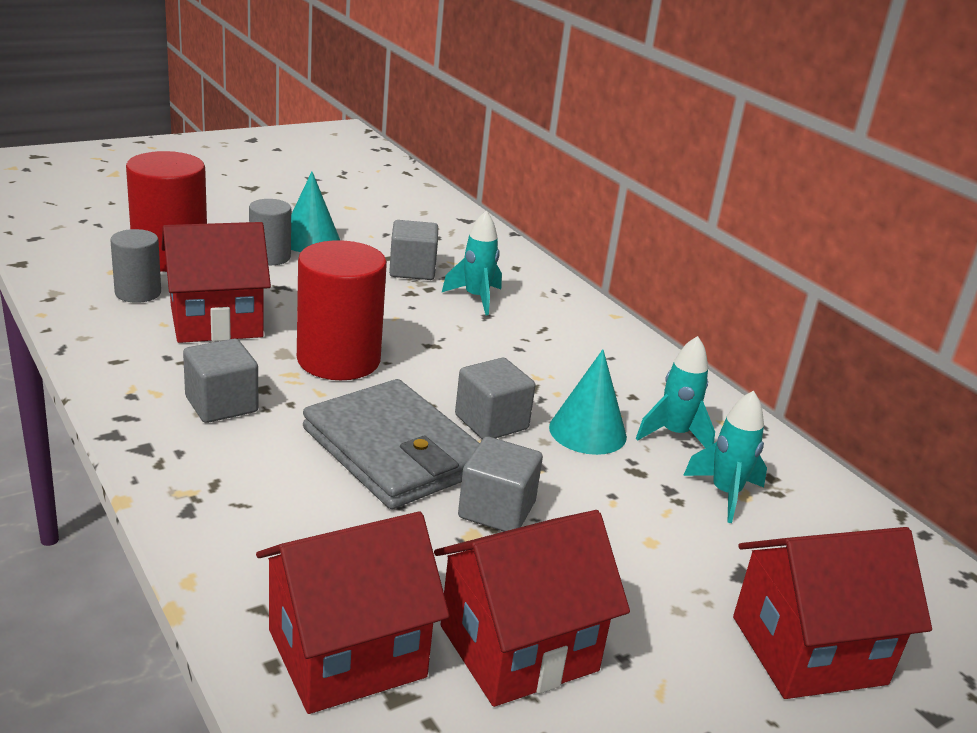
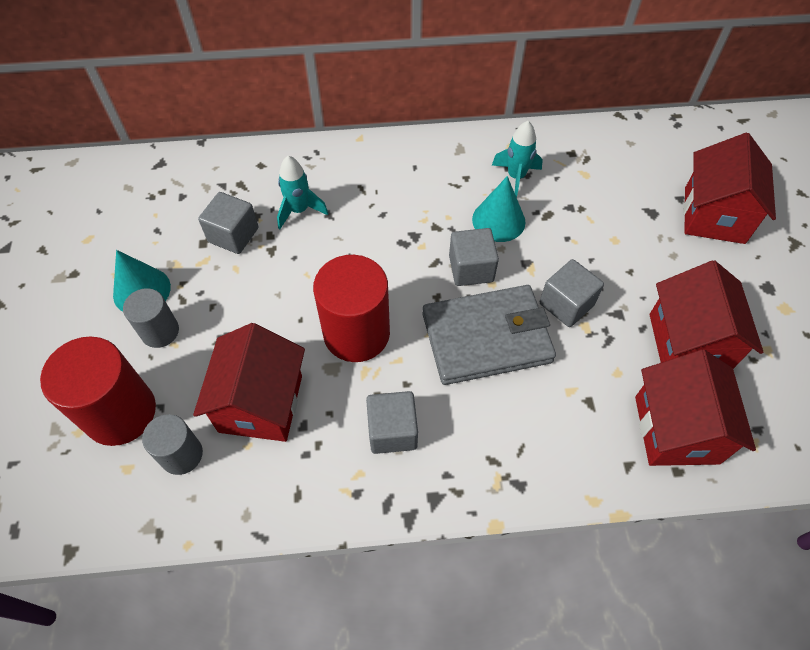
camera: 60 degrees left, 30 degrees up
turquoise rocket [683,390,767,523] -> none

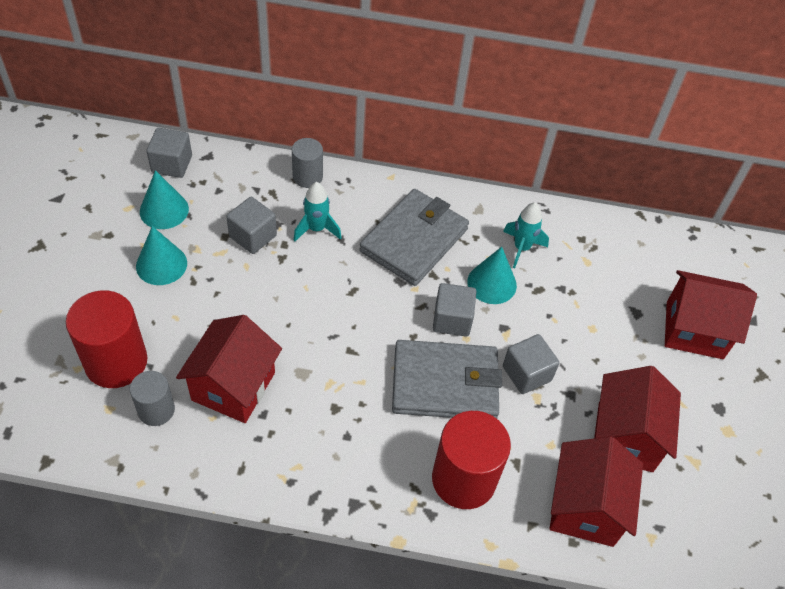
camera: 10 degrees right, 5 degrees down
grey cylinder [123,288,179,348] -> grey cylinder moved to [292,138,323,188]
red cylinder [313,255,390,362] -> red cylinder moved to [432,411,511,509]
grey cube [366,391,418,454] -> grey cube moved to [147,128,192,178]
red house [683,133,776,244] -> red house turned 75 degrees clockwise [665,270,757,359]
none -> turquoise cone [140,170,189,229]
none -> grey wallet [360,189,469,286]

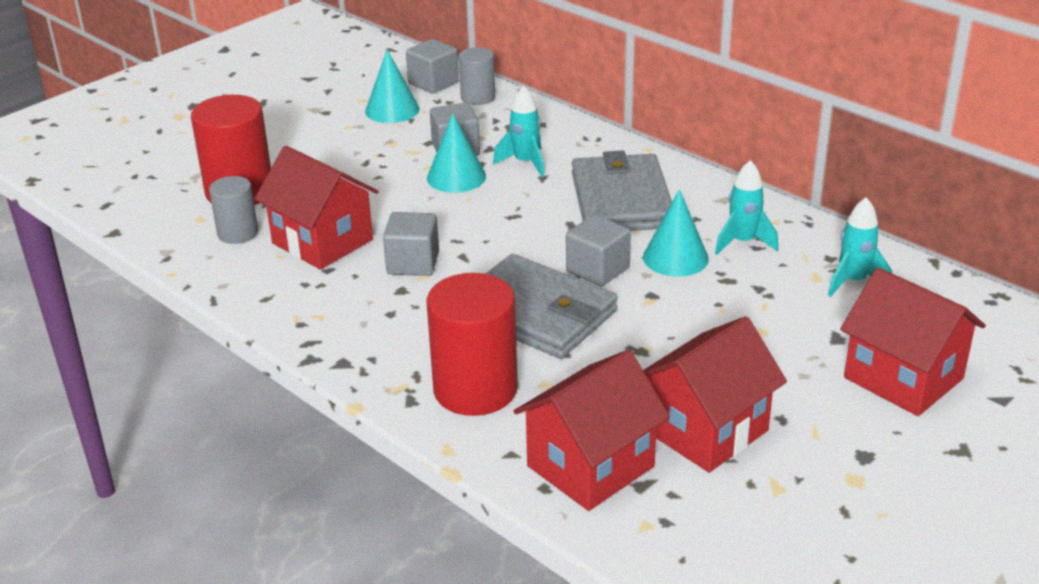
camera: 40 degrees right, 20 degrees down
turquoise cone [136,226,187,285] -> turquoise cone moved to [427,113,486,193]
red house [176,315,282,423] -> red house turned 75 degrees clockwise [255,146,379,270]
grey cylinder [292,138,323,188] -> grey cylinder moved to [459,47,495,105]
grey wallet [360,189,469,286] -> grey wallet turned 75 degrees counterclockwise [572,151,672,231]
grey cube [503,334,560,394] -> grey cube moved to [383,212,439,276]
none -> turquoise rocket [828,197,892,297]

